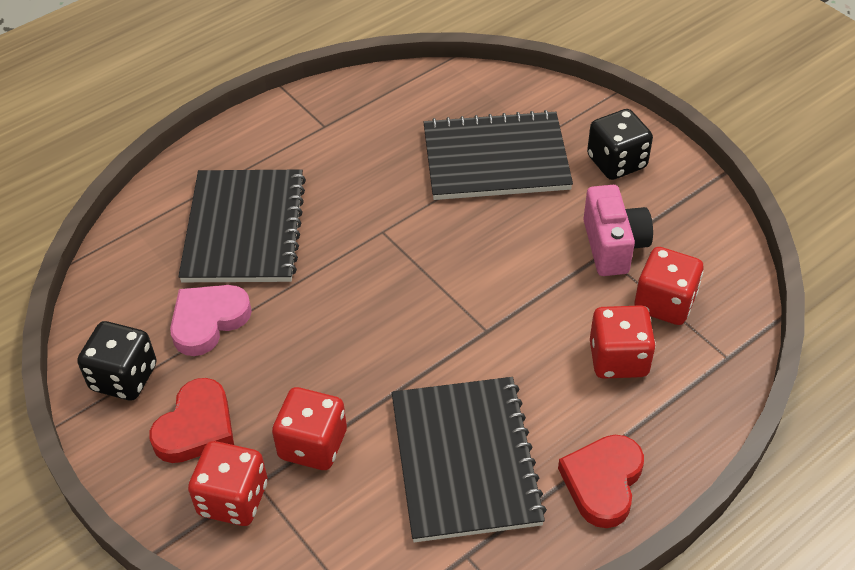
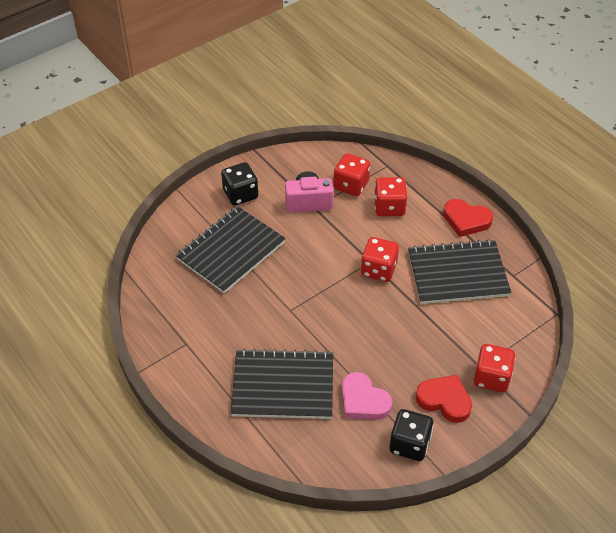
camera: 90 degrees left, 0 degrees up
red dice [272,387,347,470] -> red dice moved to [361,237,399,282]
black notebook [423,110,573,200] -> black notebook turned 45 degrees clockwise [175,206,286,293]

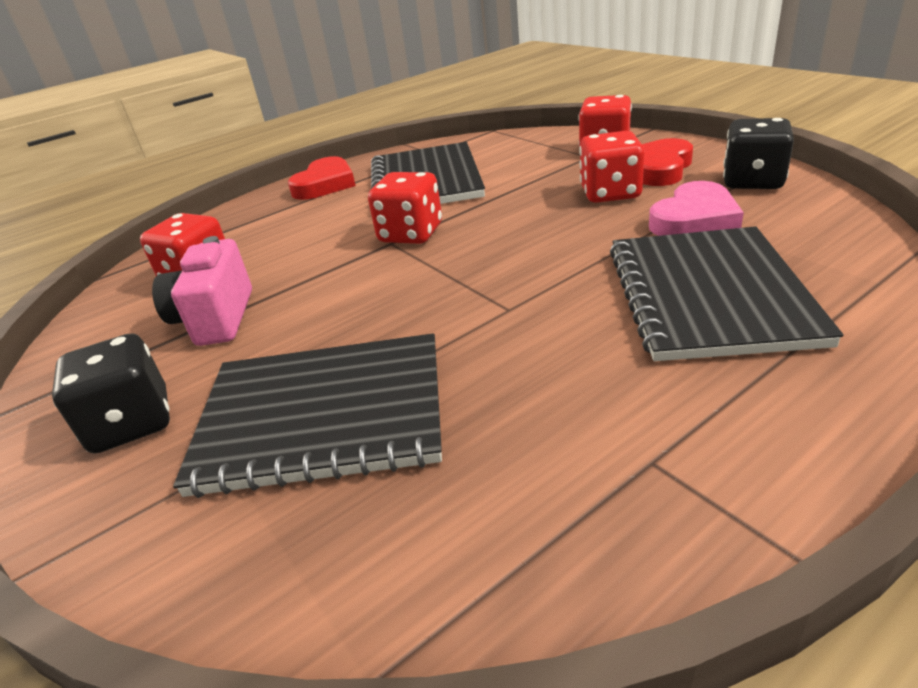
camera: 85 degrees left, 15 degrees down
black notebook [175,206,286,293] -> black notebook turned 45 degrees counterclockwise [173,333,442,498]
red dice [374,177,407,216] -> red dice moved to [579,131,644,203]

